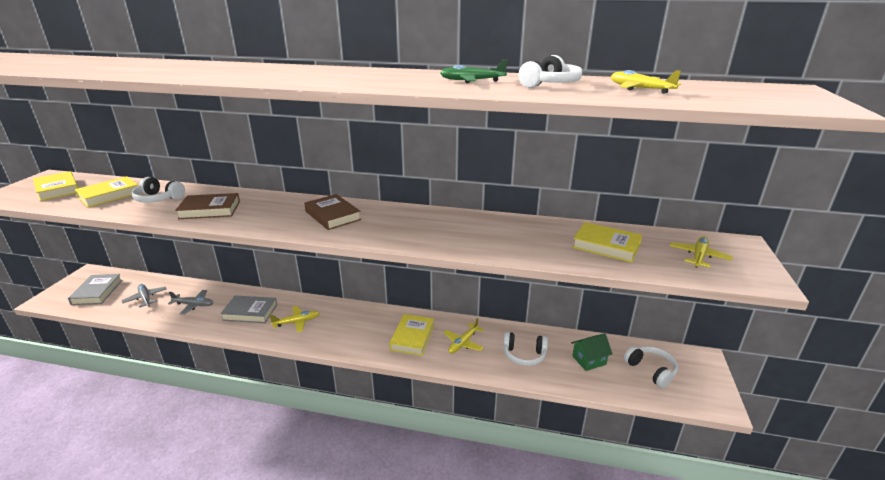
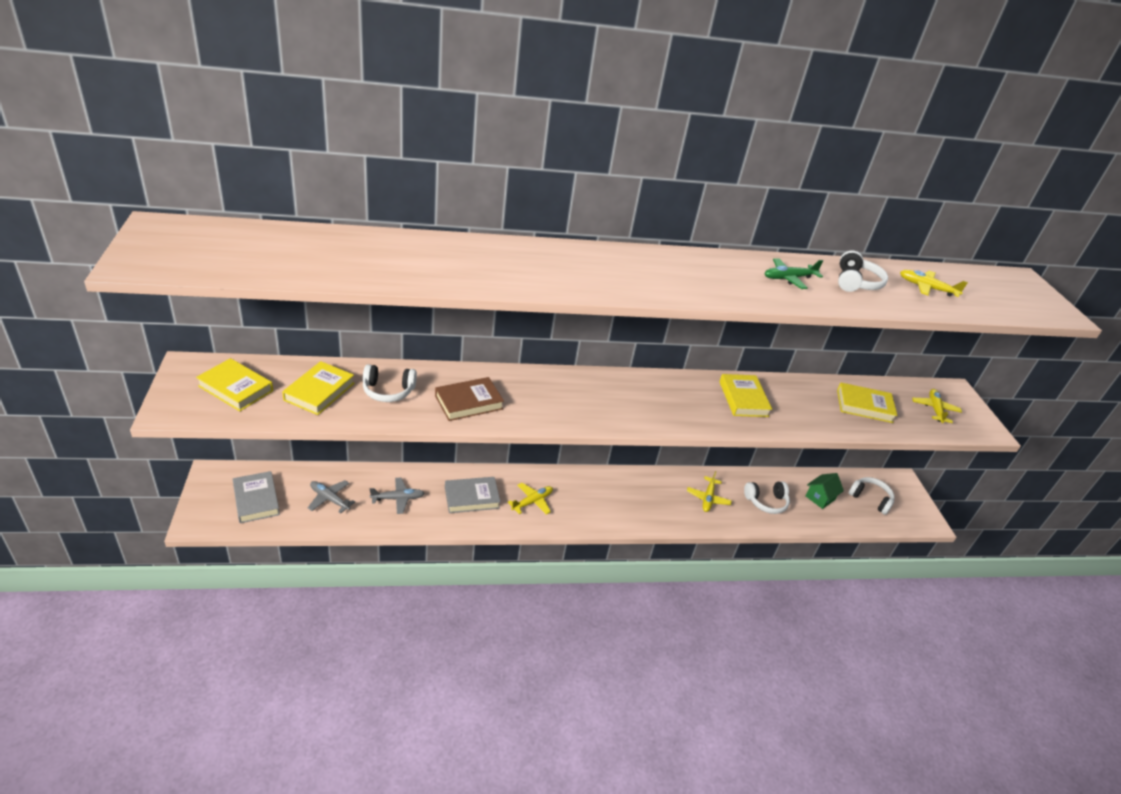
camera: 25 degrees left, 10 degrees up
brown book [304,194,361,230] -> none
yellow book [389,314,434,356] -> yellow book moved to [719,374,772,417]

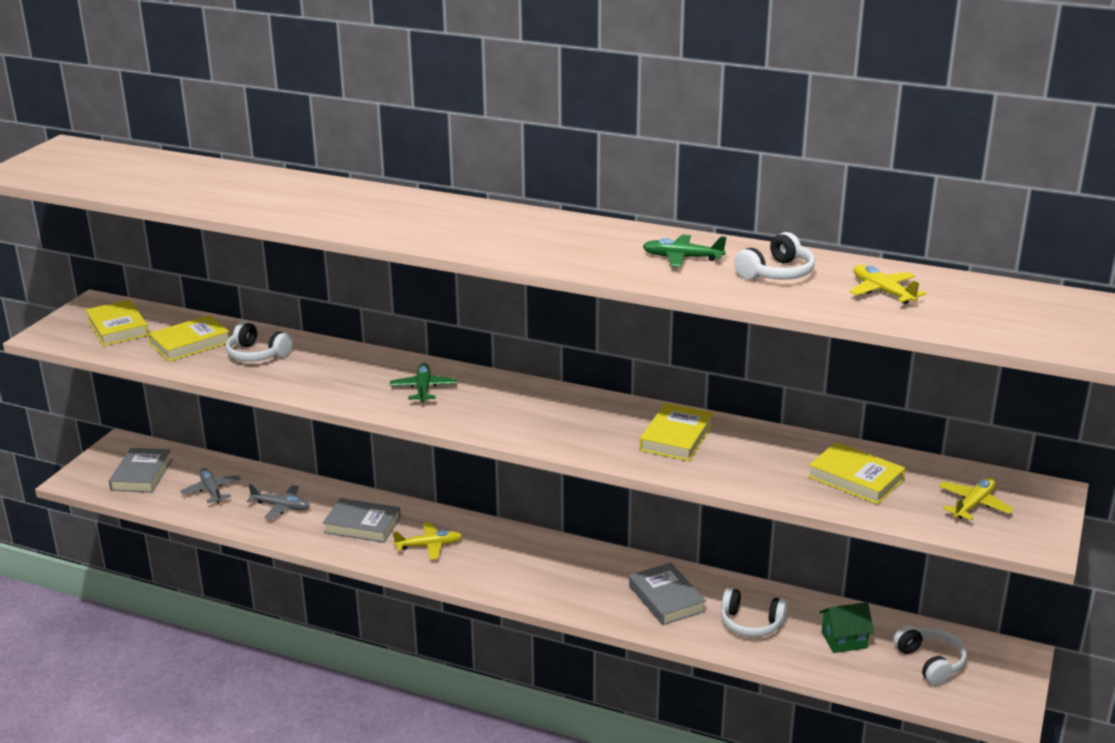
camera: 35 degrees right, 10 degrees down
brown book [435,377,504,421] -> none
yellow plane [687,471,732,512] -> grey book [629,563,706,625]
none -> green plane [390,363,456,402]

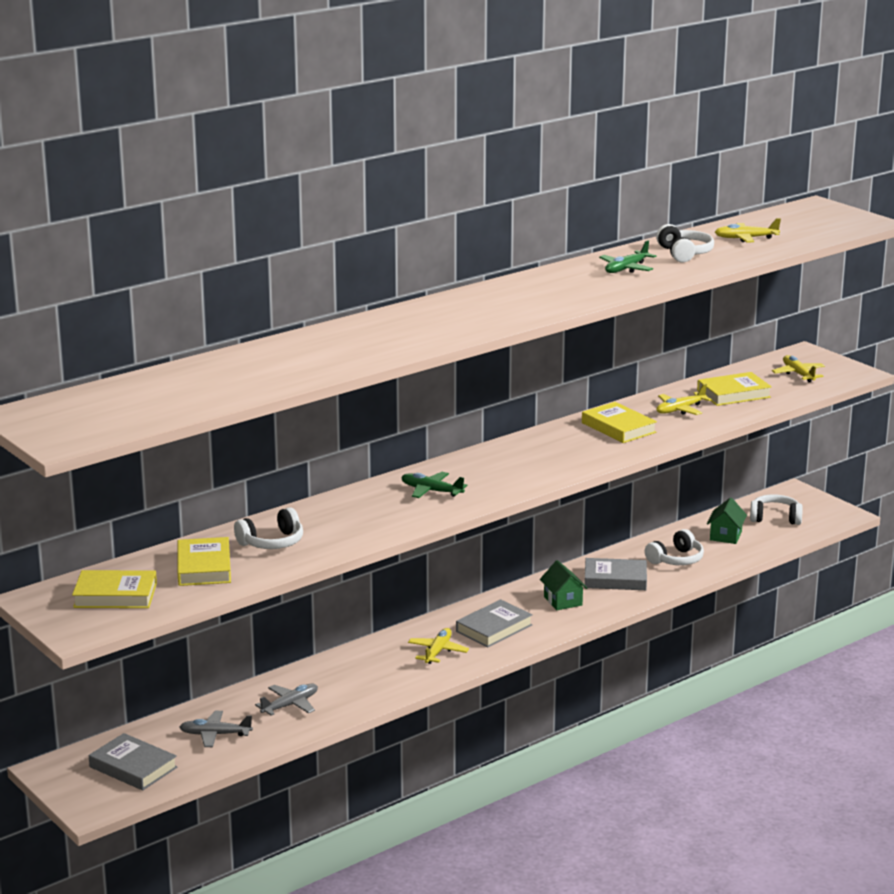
camera: 60 degrees left, 5 degrees down
grey book [323,498,401,543] -> grey book moved to [456,599,533,647]
none -> green house [540,560,587,610]
none -> yellow plane [656,384,712,415]

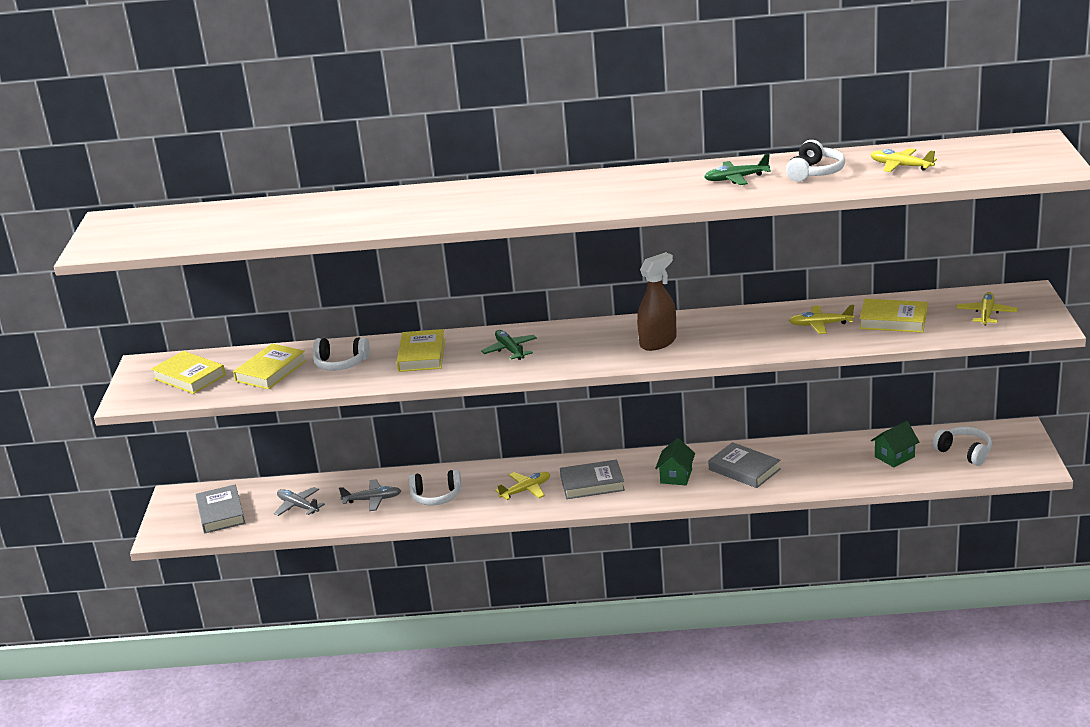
camera: 40 degrees right, 5 degrees up
yellow book [582,402,657,443] -> yellow book moved to [397,329,445,372]
white headphones [645,529,704,565] -> white headphones moved to [409,470,462,506]
none -> brown spray bottle [637,252,677,351]

